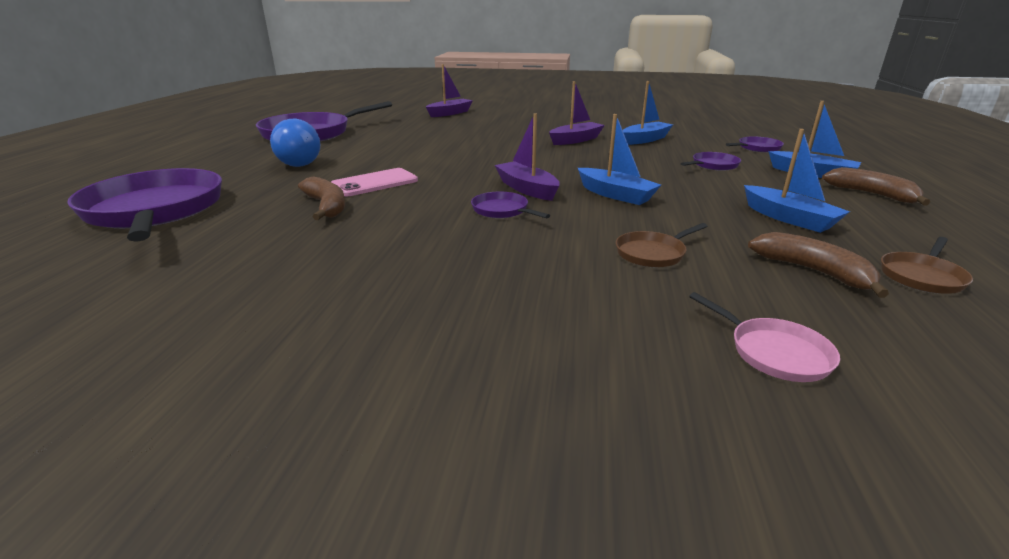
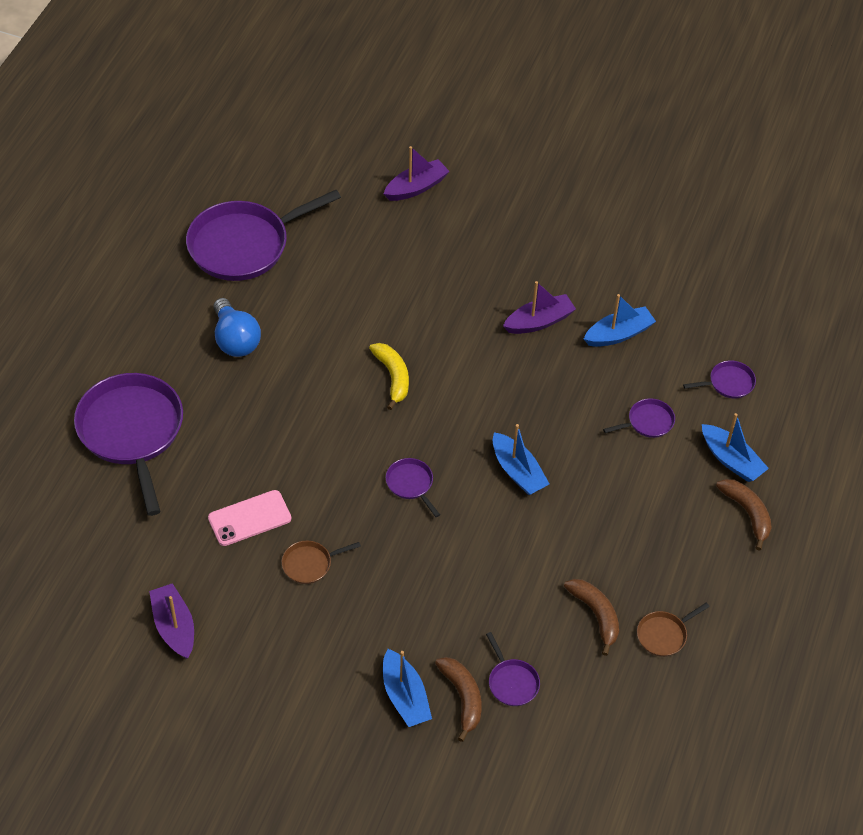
camera: 10 degrees right, 25 degrees up
brown banana [298,176,345,220] -> brown banana moved to [435,657,482,742]
pink phone [331,168,418,196] -> pink phone moved to [208,490,291,546]
purple boat [495,113,560,201] -> purple boat moved to [149,583,194,659]
brown pan [616,223,707,267] -> brown pan moved to [282,541,361,584]
pink pan [689,292,840,382] -> purple pan [486,632,540,706]
blue boat [744,129,850,233] -> blue boat moved to [383,649,432,727]
none -> yellow banana [369,343,409,410]

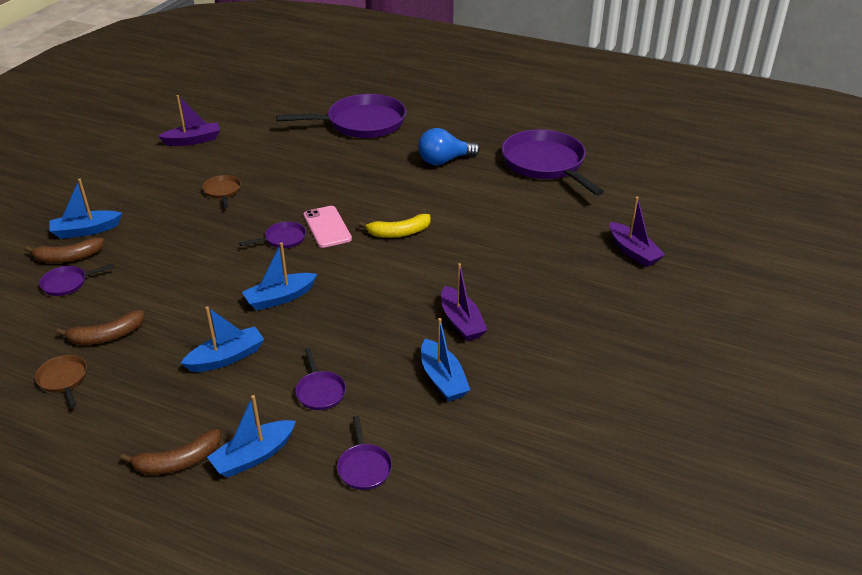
camera: 95 degrees right, 15 degrees down
pink phone [208,490,291,546] -> pink phone moved to [304,206,352,248]
none -> blue boat [181,306,264,372]

